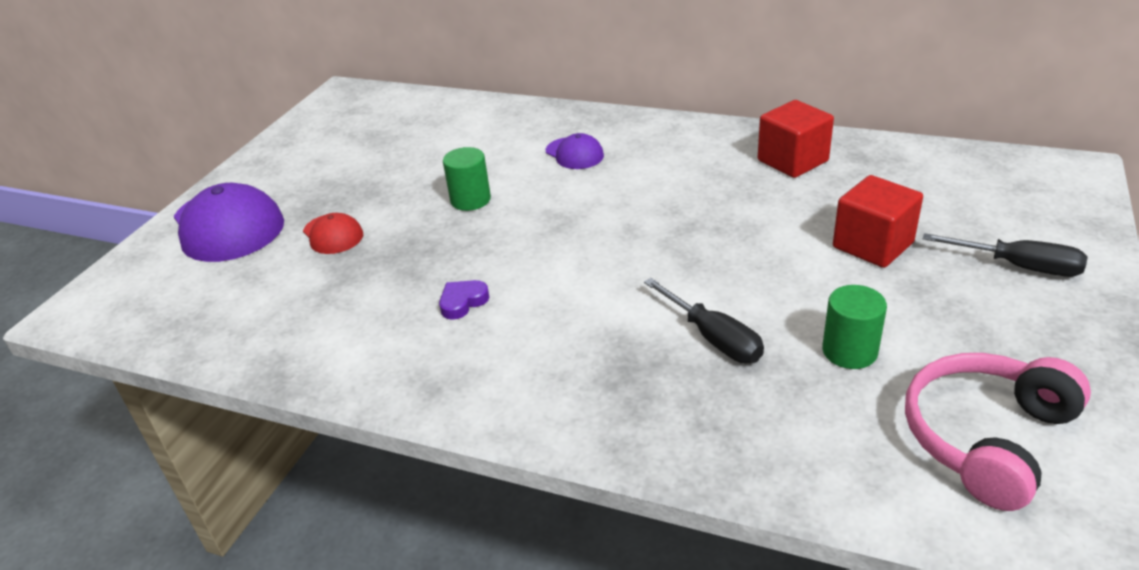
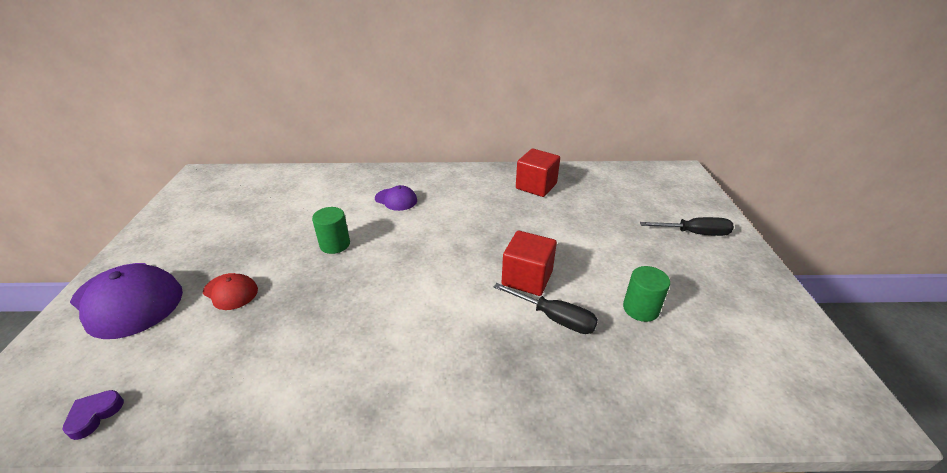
camera: 25 degrees left, 0 degrees up
purple heart [439,280,490,320] -> purple heart moved to [62,390,124,440]
red cube [833,175,923,268] -> red cube moved to [502,231,557,296]
pink headphones [905,353,1091,511] -> none

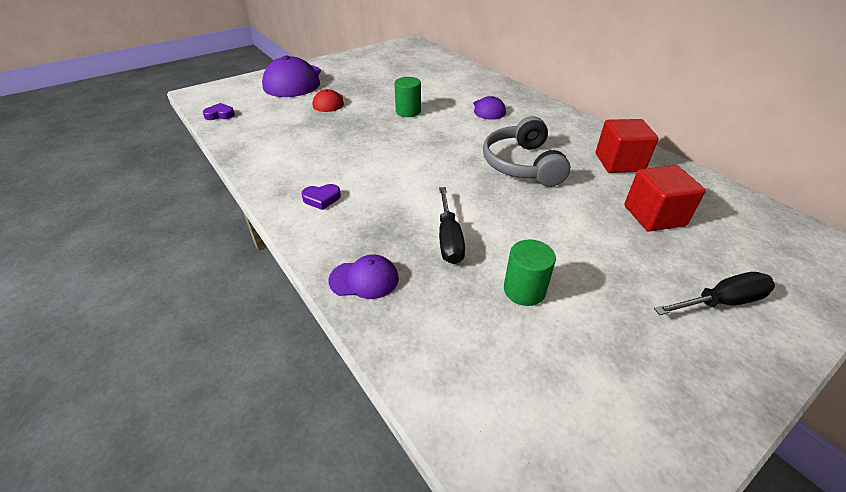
camera: 55 degrees right, 5 degrees up
red cube [502,231,557,296] -> red cube moved to [624,165,706,232]
black screwdriver [640,217,734,236] -> black screwdriver turned 75 degrees counterclockwise [654,272,775,315]
none -> purple heart [301,184,341,210]
none -> purple cap [329,254,399,299]
none -> grey headphones [483,116,570,187]

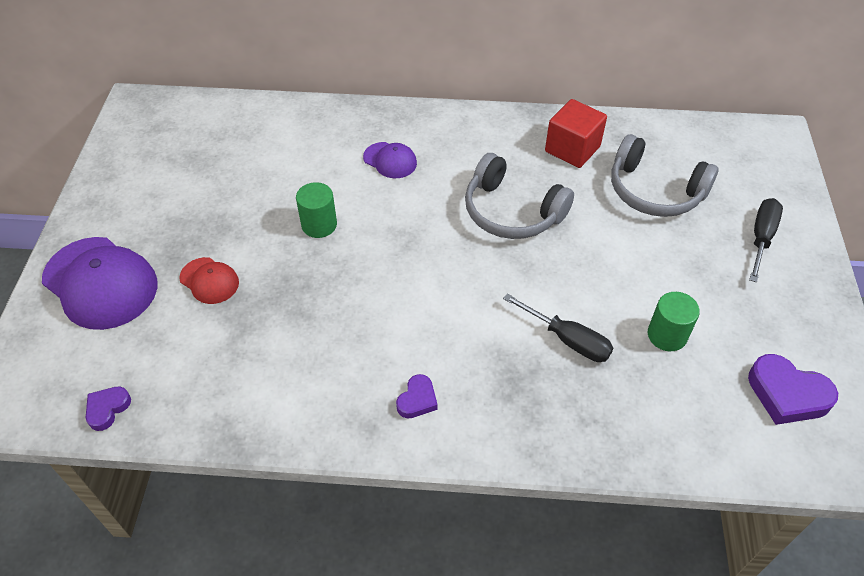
camera: 50 degrees left, 10 degrees up
purple cap [329,254,399,299] -> none
red cube [624,165,706,232] -> grey headphones [611,134,718,217]
none -> purple heart [748,354,838,425]

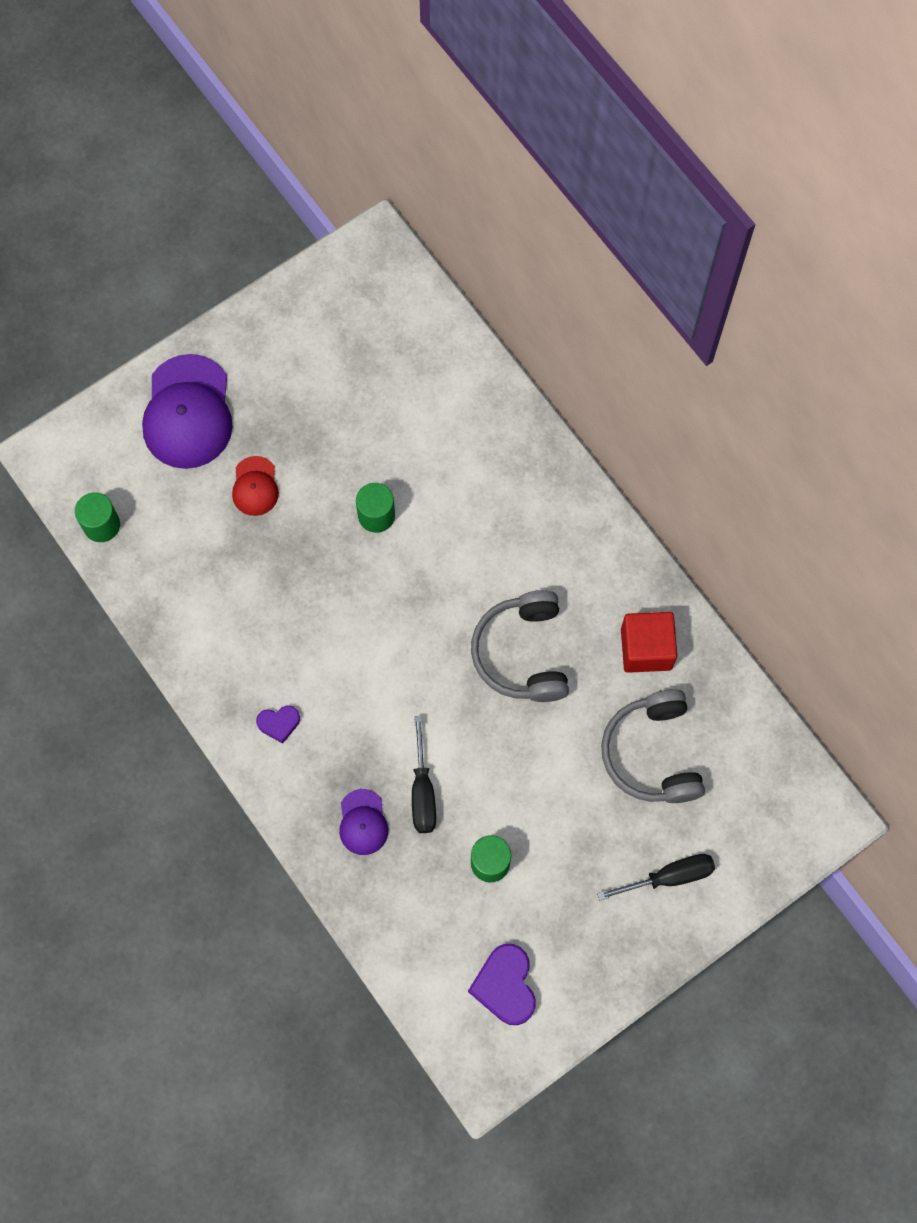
camera: 50 degrees right, 20 degrees up
purple heart [85,387,131,431] -> green cylinder [75,492,120,542]
purple cap [363,142,417,178] -> purple cap moved to [339,789,388,855]

